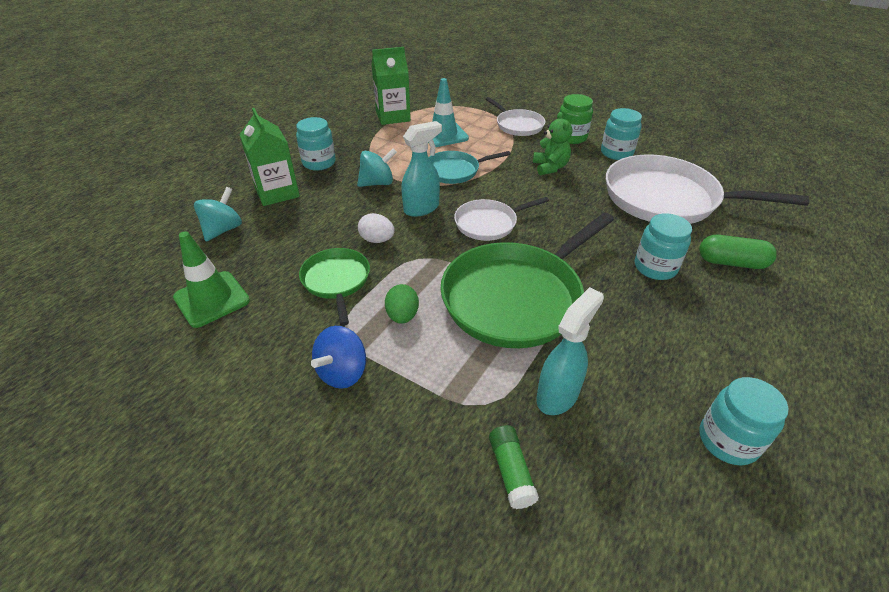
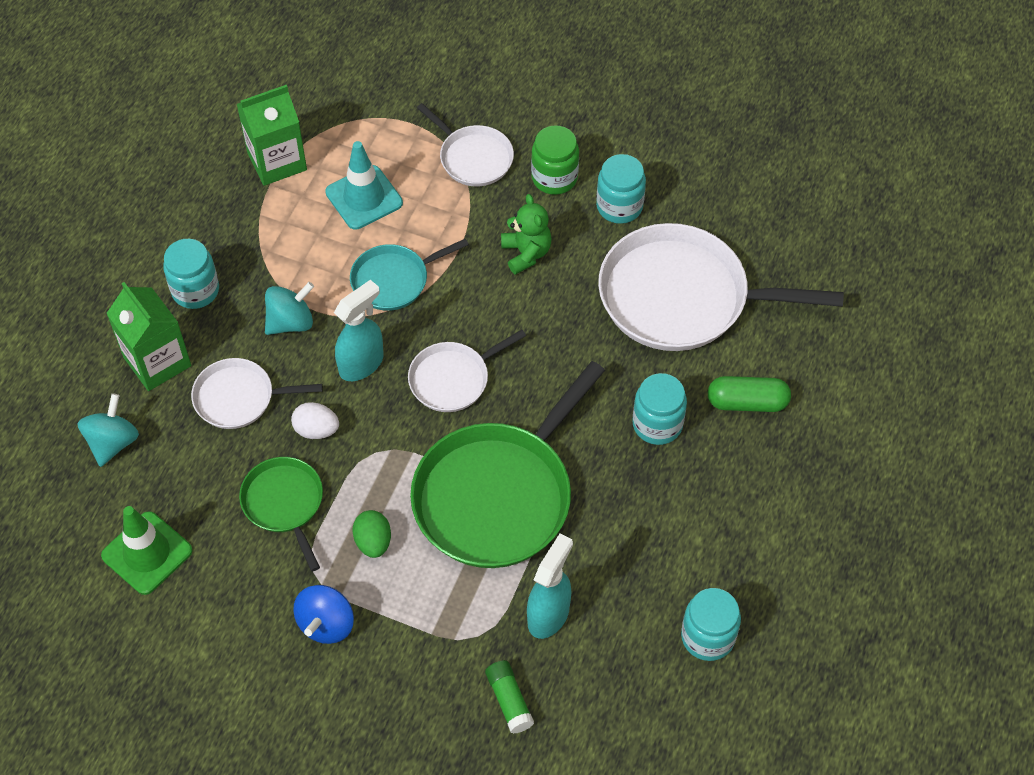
camera: 10 degrees left, 15 degrees up
none -> white pan [191,358,323,429]

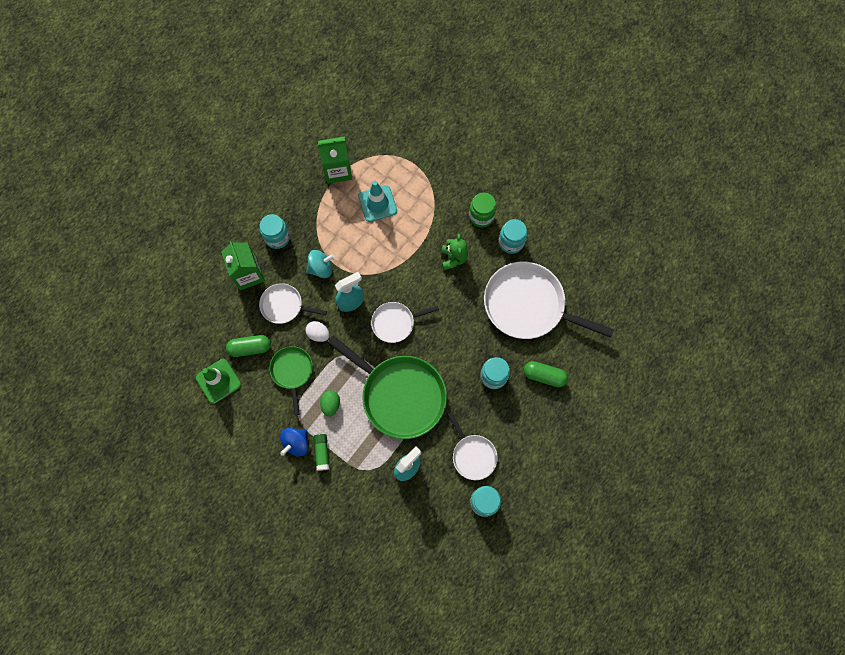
camera: 15 degrees right, 15 degrees up
turquoise spinning top [77,393,139,467] -> none
turquoise pan [350,239,469,311] -> none
green pan [410,361,605,568] -> green pan turned 105 degrees counterclockwise [328,336,447,439]
white pan [417,103,514,186] -> white pan moved to [448,412,498,480]
green glue stick [485,660,534,734] -> green glue stick moved to [314,434,330,471]
none -> green capsule [226,335,271,357]

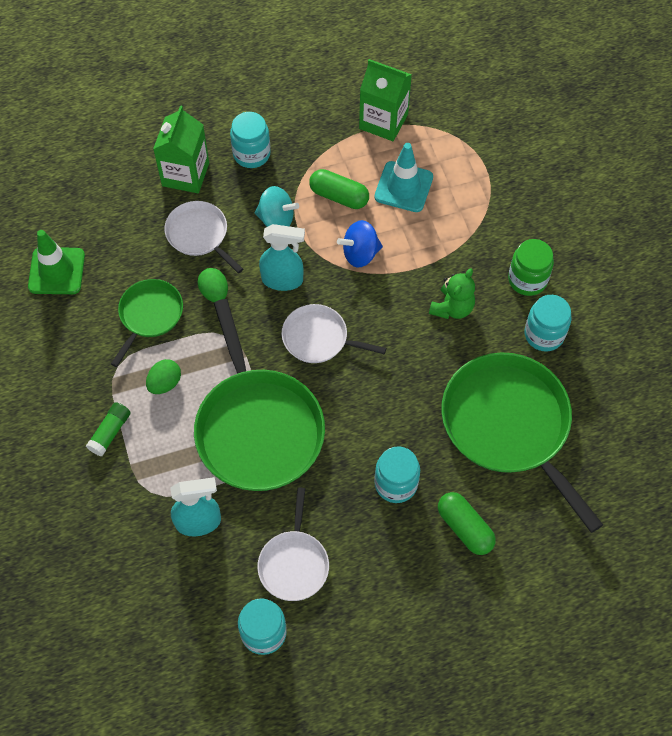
camera: 35 degrees right, 10 degrees down
green capsule [226,335,271,357] -> green capsule moved to [309,169,369,209]
blue spinning top [280,428,308,456] -> blue spinning top moved to [337,220,383,268]
white egg [305,321,330,342] -> green egg [197,268,228,302]
white pan [484,261,614,339] -> green pan [441,352,603,533]

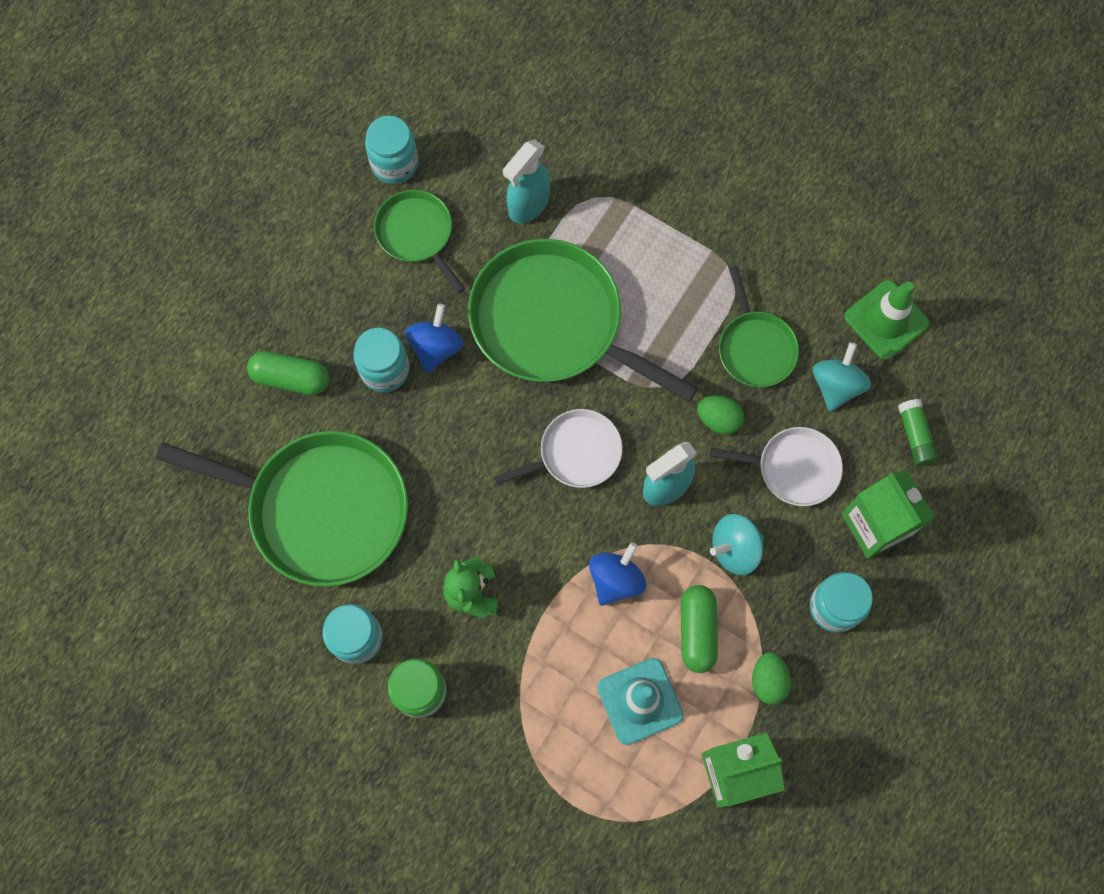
camera: 140 degrees right, 10 degrees up
green glue stick [86,402,131,456] -> green glue stick moved to [898,399,939,466]
green egg [146,359,181,394] -> green egg moved to [752,652,791,705]
white pan [257,487,329,601] -> green pan [374,190,465,293]
green capsule [309,169,369,209] -> green capsule turned 75 degrees counterclockwise [681,585,718,673]
none -> blue spinning top [405,304,464,374]
none -> turquoise spinning top [813,342,871,412]

